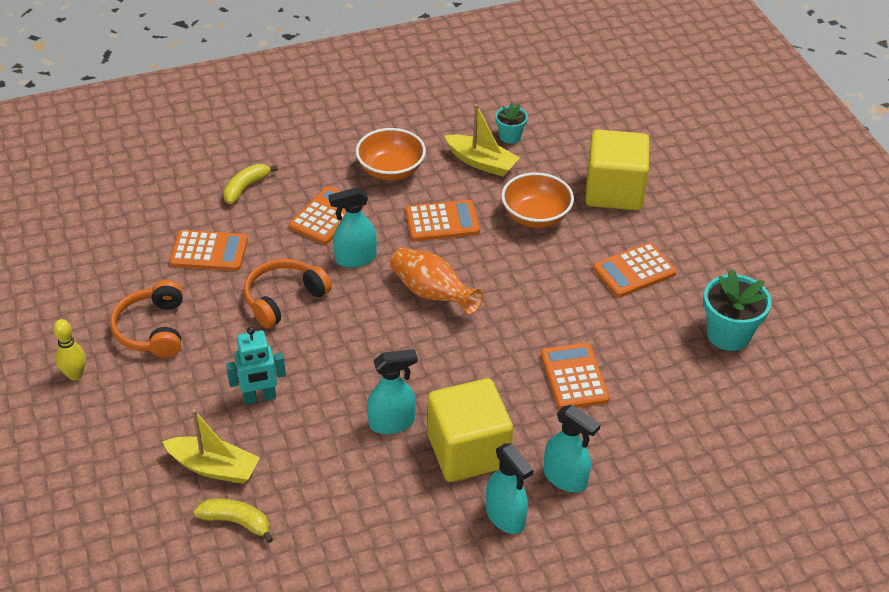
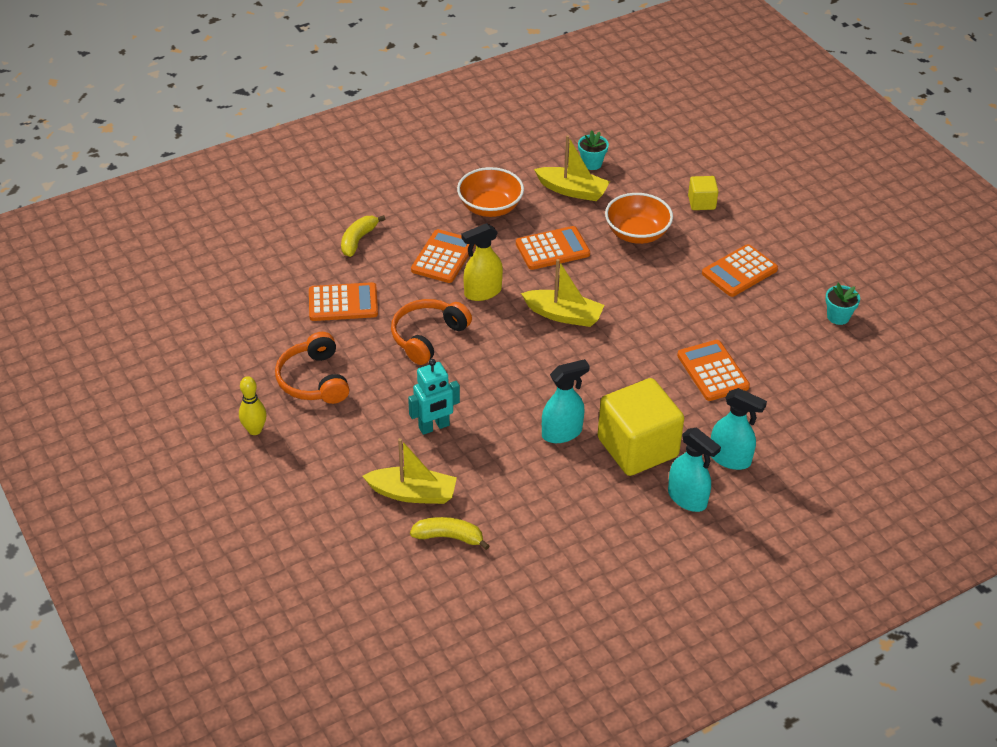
camera: 10 degrees left, 0 degrees up
turquoise spray bottle [329,187,377,268] -> yellow spray bottle [461,223,503,301]
orange vase [390,248,483,315] -> yellow boat [521,259,604,327]
yellow cube [585,130,650,210] -> yellow cube [688,176,719,210], size x0.47
turquoise flower pot [703,269,772,351] -> turquoise flower pot [825,283,860,325], size x0.57

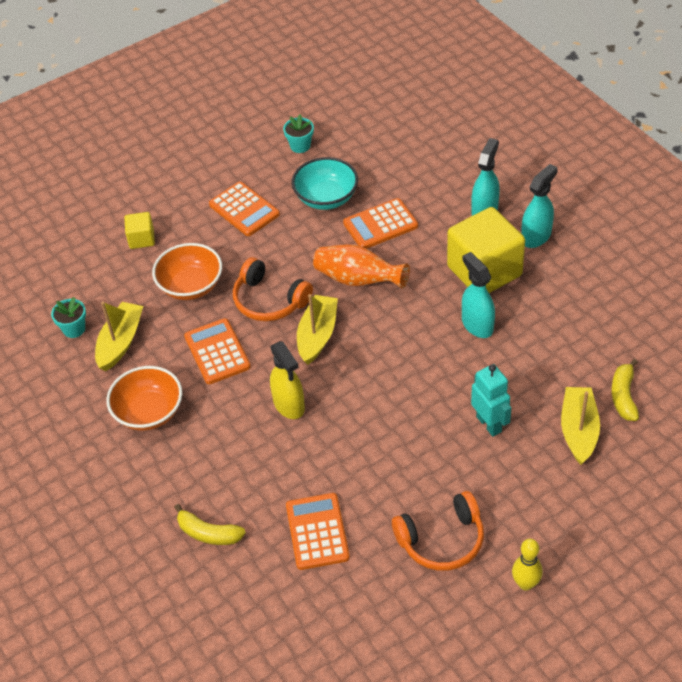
camera: 90 degrees left, 5 degrees up
orange headphones [391,299,472,365] -> orange headphones moved to [233,257,313,321]
orange calculator [411,229,475,283] -> none
none -> turquoise bowl [292,157,358,210]
none -> orange vase [313,244,410,289]

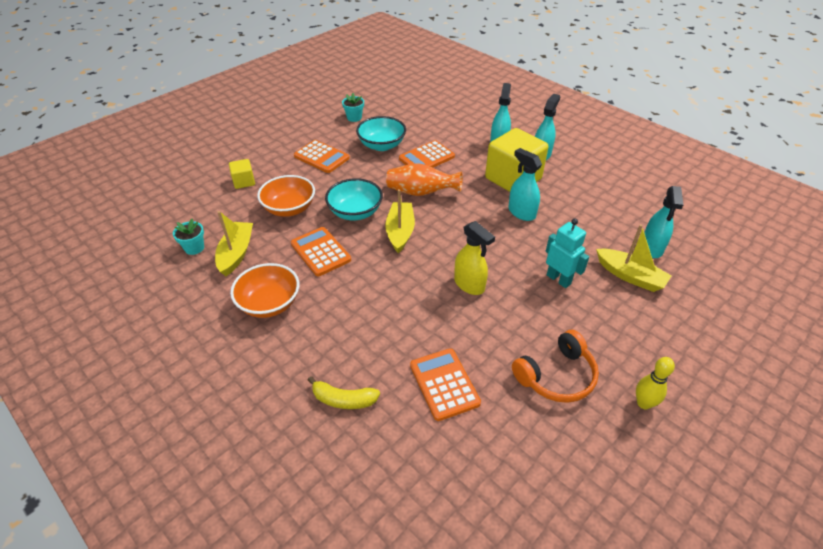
camera: 15 degrees left, 5 degrees down
orange headphones [233,257,313,321] -> turquoise bowl [325,178,383,220]
yellow spray bottle [270,341,305,419] -> yellow spray bottle moved to [454,221,495,295]
yellow boat [561,387,600,465] -> yellow boat turned 135 degrees clockwise [596,224,671,292]
yellow banana [611,359,639,421] -> turquoise spray bottle [644,186,683,258]

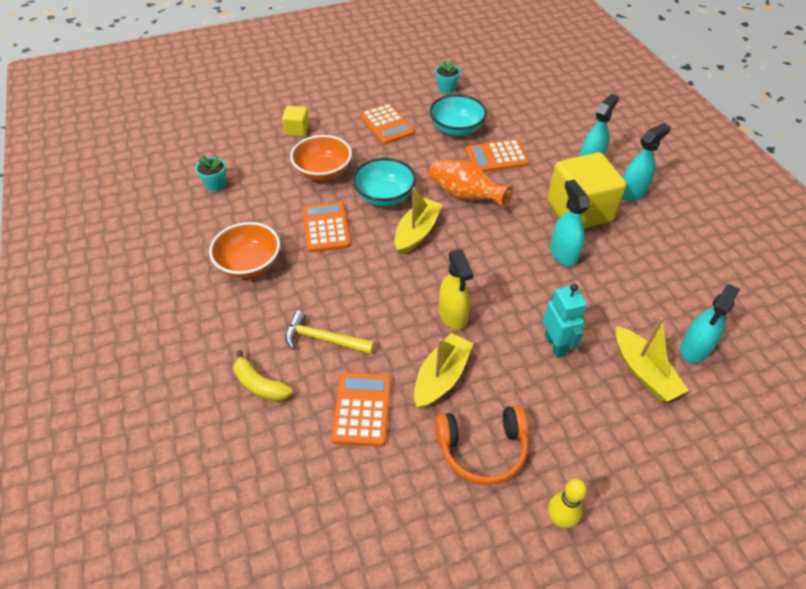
camera: 25 degrees right, 5 degrees up
yellow boat [215,211,253,276] -> yellow boat moved to [414,333,474,409]
none -> yellow hammer [285,311,375,354]

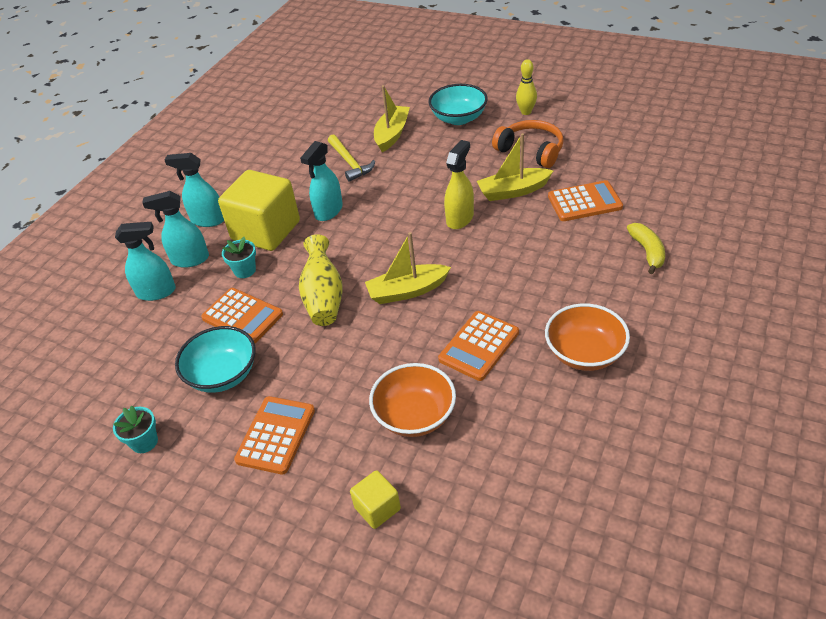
camera: 130 degrees left, 5 degrees down
turquoise flower pot [195,155,226,192] -> turquoise flower pot moved to [222,237,256,278]
yellow hammer [285,311,375,354] -> yellow hammer moved to [328,134,375,182]
orange calculator [331,372,391,447] -> orange calculator turned 150 degrees counterclockwise [548,180,623,221]
turquoise bowl [352,158,416,206] -> turquoise bowl moved to [429,84,488,125]
orange vase [429,160,513,208] -> yellow vase [299,234,343,326]
turquoise robot [543,284,587,358] -> none
turquoise spray bottle [680,284,740,363] -> turquoise spray bottle moved to [115,222,176,301]

